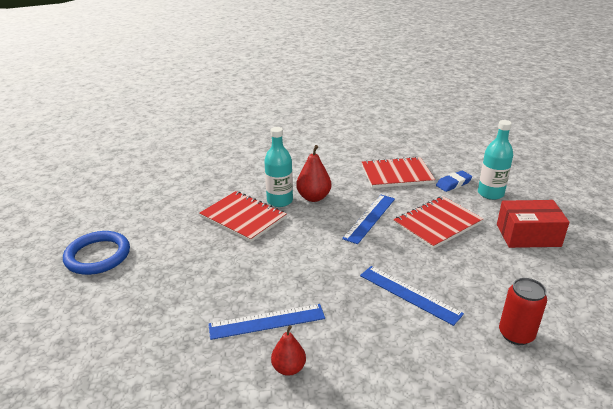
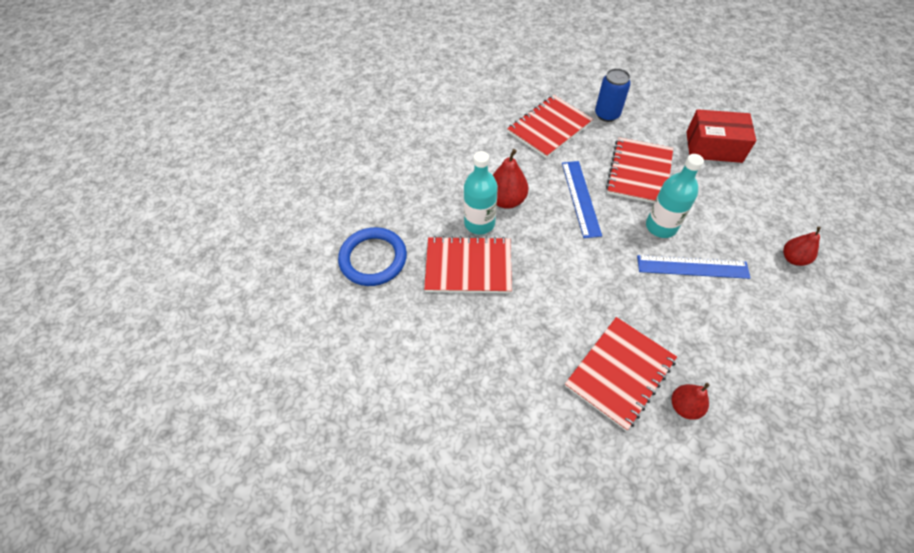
camera: 35 degrees left, 25 degrees up
blue ring [63,231,130,275] -> blue ring moved to [338,227,407,286]
blue ruler [208,304,325,340] -> red notebook [565,317,677,431]
blue eraser [436,170,472,192] -> blue can [595,68,631,122]
turquoise bottle [478,120,513,200] -> turquoise bottle moved to [646,154,704,238]
red box [497,200,570,248] -> red box turned 45 degrees clockwise [686,109,756,163]
red can [499,278,547,345] -> red pear [783,227,821,266]

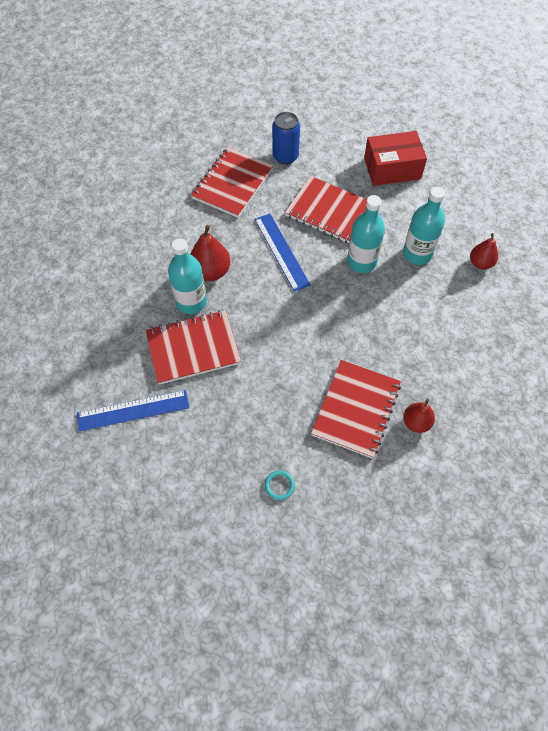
camera: 20 degrees left, 5 degrees up
blue ring [338,227,407,286] -> none
red notebook [606,137,673,203] -> red notebook turned 60 degrees counterclockwise [285,176,367,243]
blue ruler [637,255,750,279] -> blue ruler moved to [77,390,190,431]
none -> turquoise ring [264,470,295,500]
none -> turquoise bottle [403,187,445,265]

